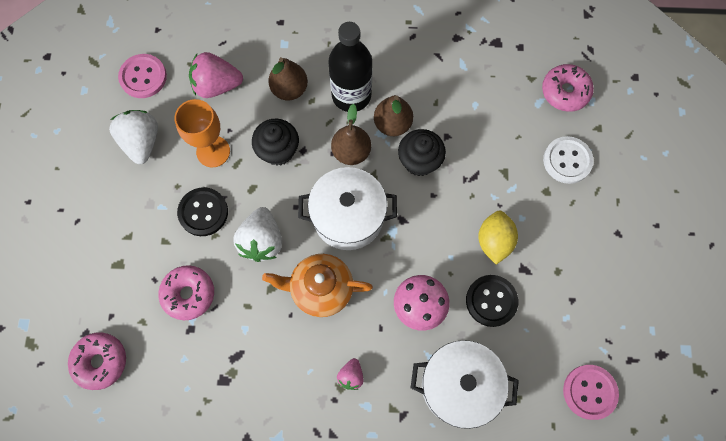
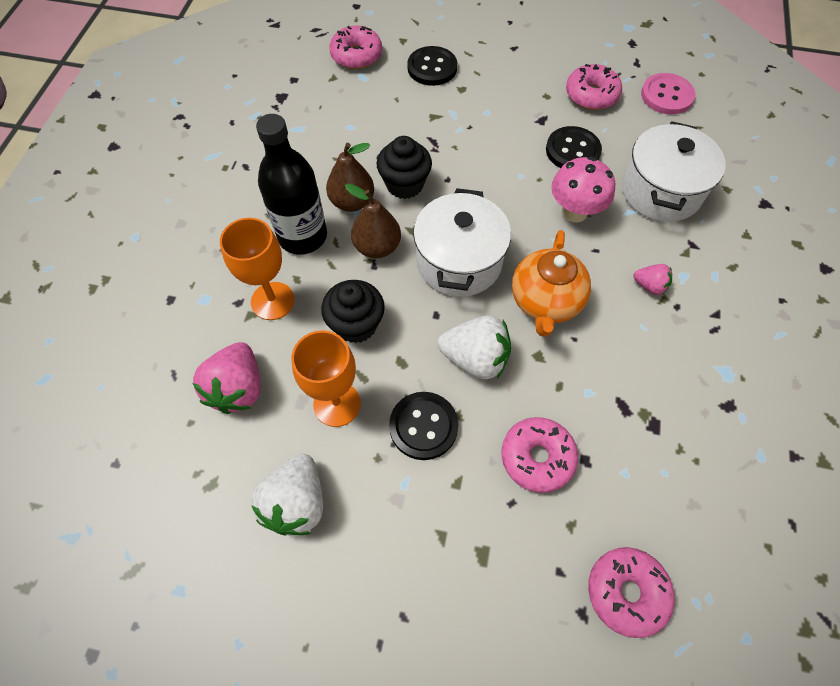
camera: 80 degrees left, 10 degrees down
white strawberry [109,110,158,164] -> white strawberry turned 75 degrees counterclockwise [251,454,323,536]
pink button [118,54,167,98] -> none
brown pear [268,57,308,100] -> orange goblet [220,218,295,320]
yellow lemon [478,210,518,265] -> none
white button [543,136,594,184] -> black button [407,46,457,86]
none -> pink donut [566,64,622,110]

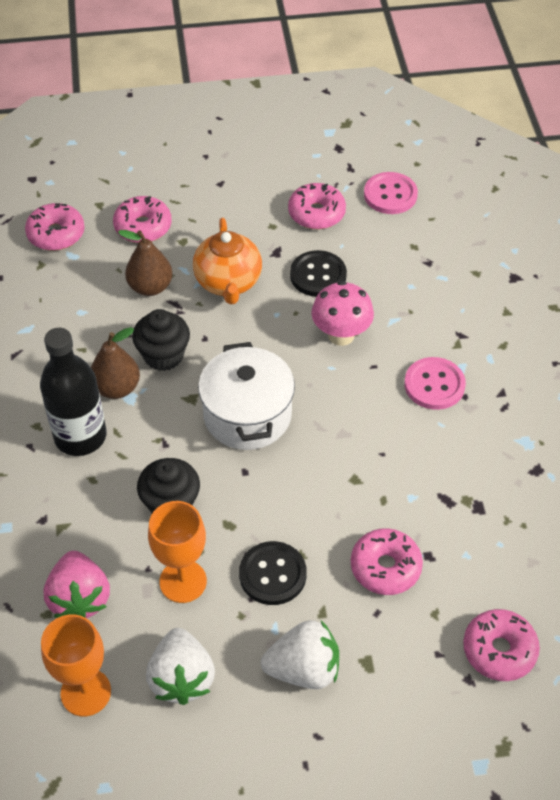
camera: 20 degrees left, 10 degrees down
orange goblet [220,218,295,320] -> orange goblet moved to [41,614,111,717]
brown pear [345,183,401,258] -> brown pear moved to [118,230,173,296]
black button [407,46,457,86] -> pink donut [113,196,172,243]
white strawberry [437,316,511,379] -> white strawberry moved to [261,620,339,689]
orange teapot [512,230,591,337] -> orange teapot moved to [193,218,262,304]
white pot [622,121,726,222] -> none
pink strawberry [633,264,672,295] -> pink button [404,357,466,410]

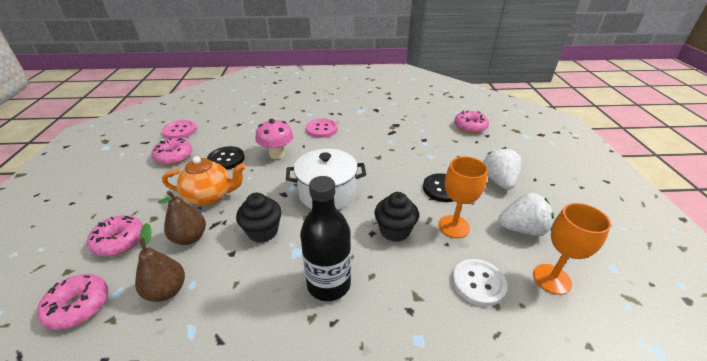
camera: 85 degrees left, 15 degrees down
pink strawberry [44,551,110,618] -> white button [452,259,507,306]
brown pear [91,327,140,399] -> brown pear moved to [135,223,185,302]
pink donut [351,528,423,595] -> none

